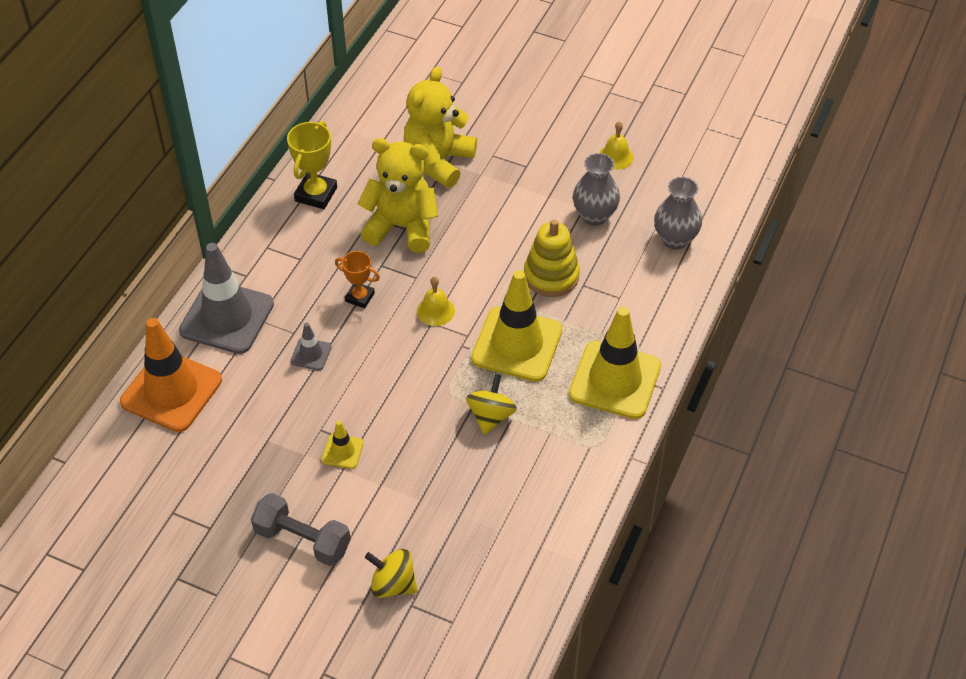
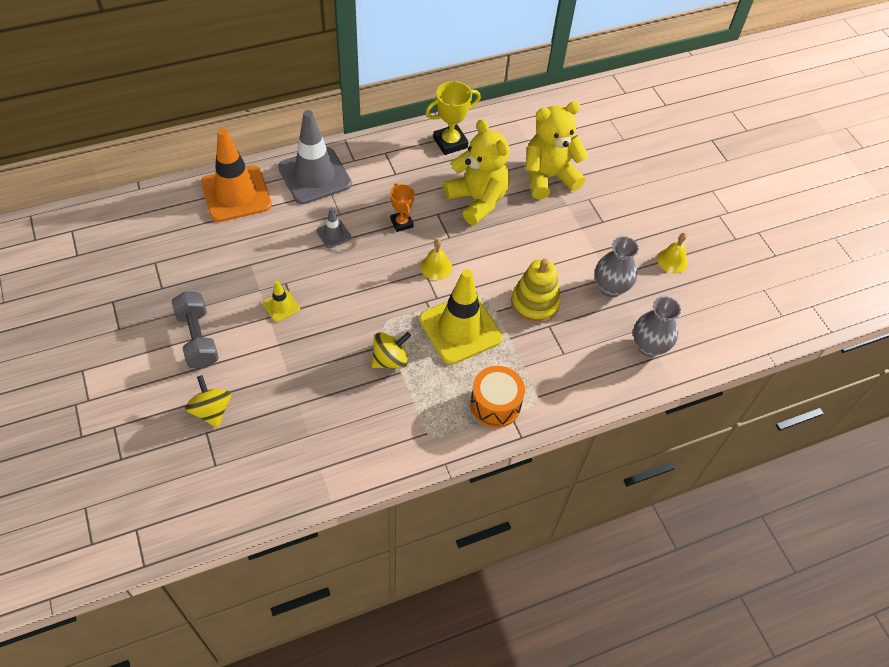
camera: 40 degrees right, 5 degrees up
yellow traffic cone [569,307,661,419] -> orange drum [470,366,525,428]

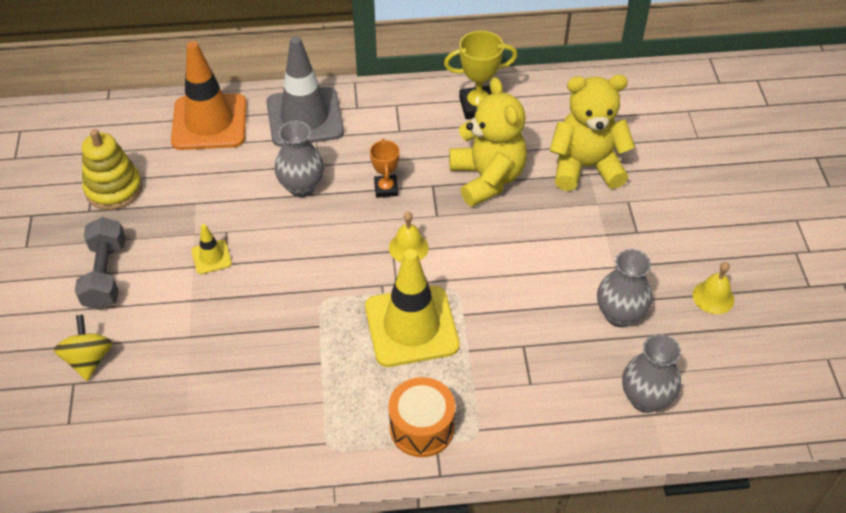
camera: 20 degrees right, 5 degrees down
grey traffic cone [316,207,351,248] -> grey vase [274,121,324,197]
yellow spinning top [372,332,411,369] -> none
yellow stacking toy [511,259,561,323] -> yellow stacking toy moved to [82,129,142,210]

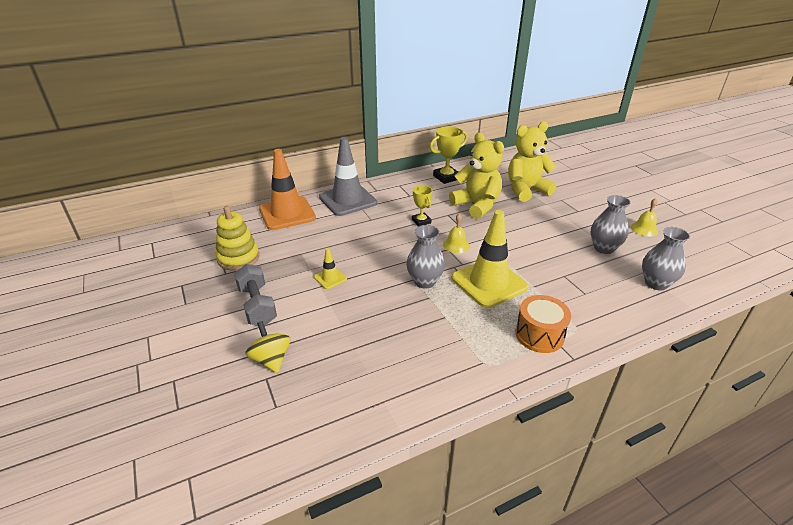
camera: 20 degrees left, 15 degrees down
grey vase [274,121,324,197] -> grey vase moved to [406,225,445,289]
orange trophy [370,139,400,198] -> yellow trophy [412,185,432,227]

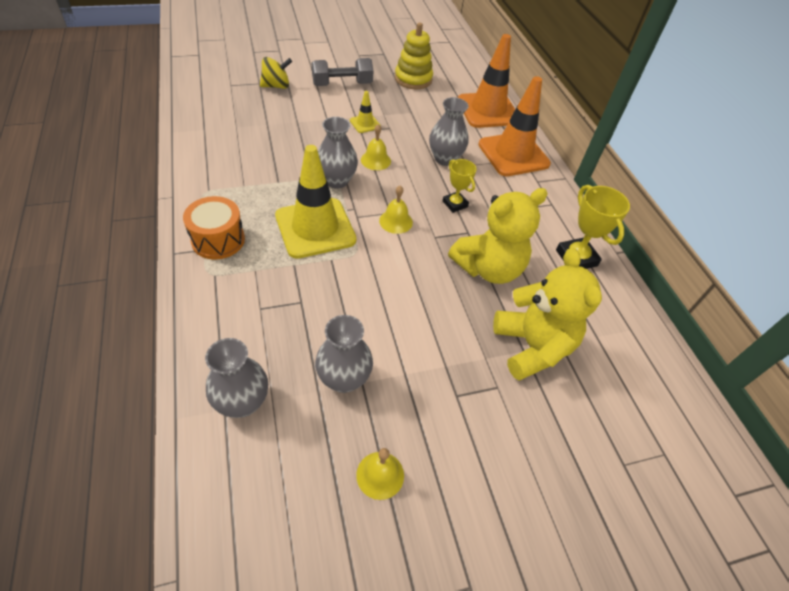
camera: 95 degrees right, 15 degrees up
grey traffic cone [319,137,377,216] -> orange traffic cone [478,76,551,176]
yellow trophy [412,185,432,227] -> yellow trophy turned 75 degrees clockwise [443,159,477,213]
none -> yellow bell [361,124,391,170]
none -> grey vase [429,97,469,166]

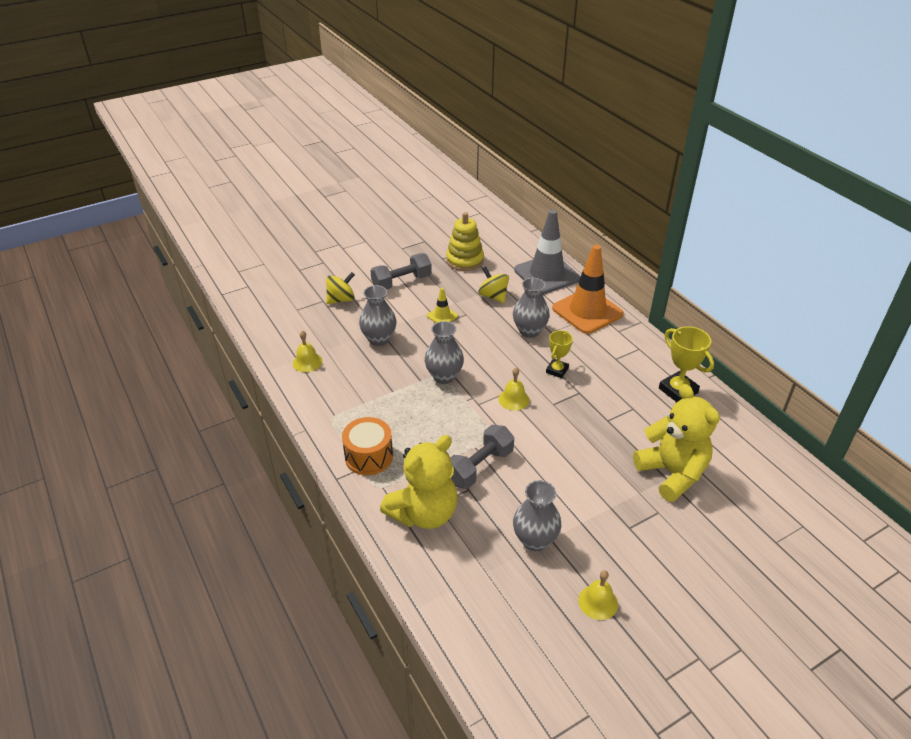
camera: 10 degrees left, 10 degrees down
grey vase [205,338,268,418] -> grey vase moved to [359,285,396,346]
yellow traffic cone [275,145,356,259] -> none
yellow bell [361,124,391,170] -> yellow bell moved to [293,331,322,372]
yellow trophy [443,159,477,213] -> yellow trophy turned 75 degrees clockwise [546,330,573,378]
yellow teddy bear [448,188,548,284] -> yellow teddy bear moved to [380,435,458,529]
orange traffic cone [458,34,515,128] -> grey traffic cone [514,210,580,294]
none -> grey dumbbell [450,425,514,489]
none -> yellow spinning top [478,267,509,303]

